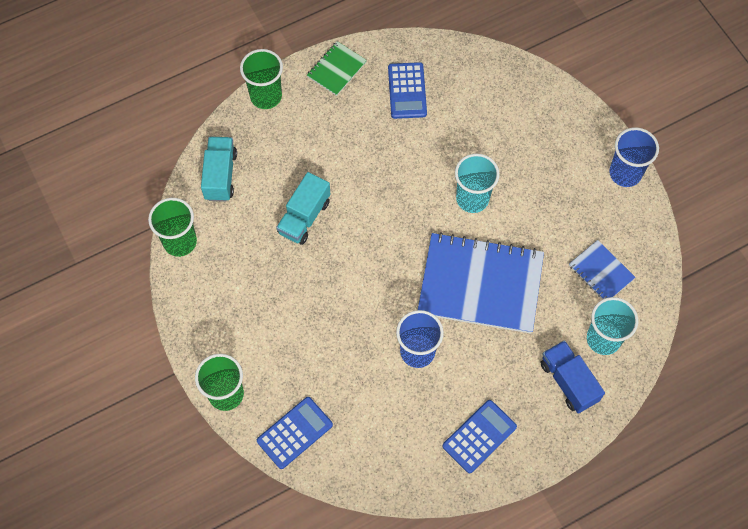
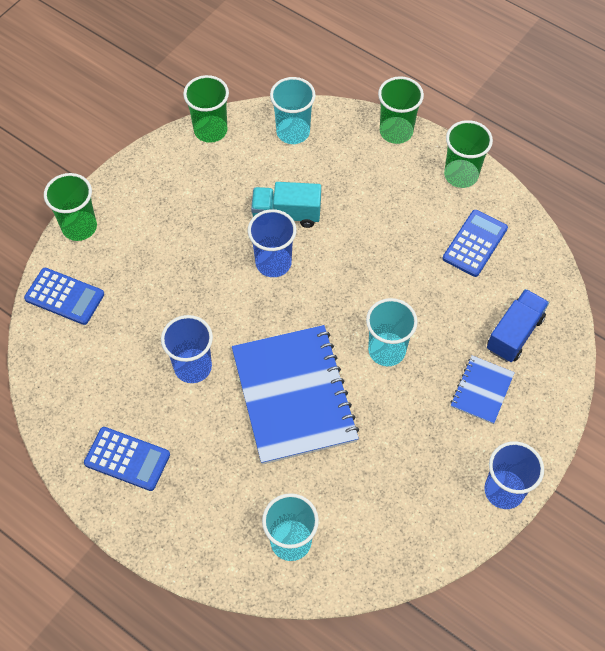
camera: 65 degrees right, 5 degrees down
turquoise truck [201,137,237,202] -> turquoise cup [270,77,316,144]
green notebook [307,41,367,96] -> green cup [444,120,493,188]
blue calculator [388,62,427,119] -> blue calculator turned 150 degrees clockwise [443,210,508,277]
blue truck [540,340,605,413] -> blue truck moved to [487,289,549,362]
blue notebook [569,240,636,299] -> blue notebook moved to [450,356,515,424]
none -> blue cup [248,209,297,277]

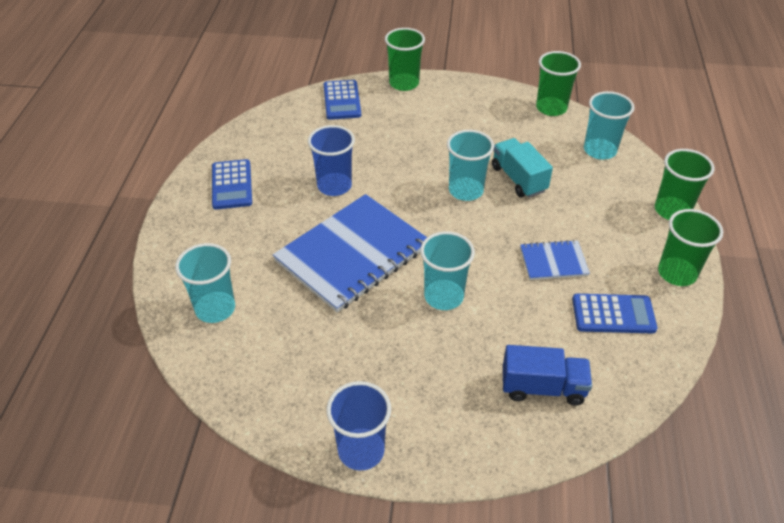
camera: 60 degrees right, 15 degrees down
blue cup [248,209,297,277] -> turquoise cup [447,130,494,201]
blue notebook [450,356,515,424] -> blue notebook moved to [520,240,590,280]

